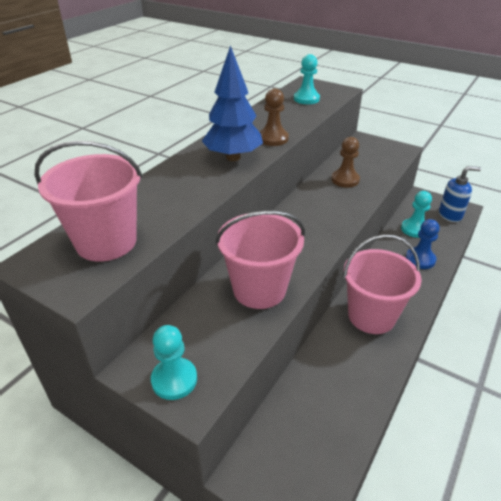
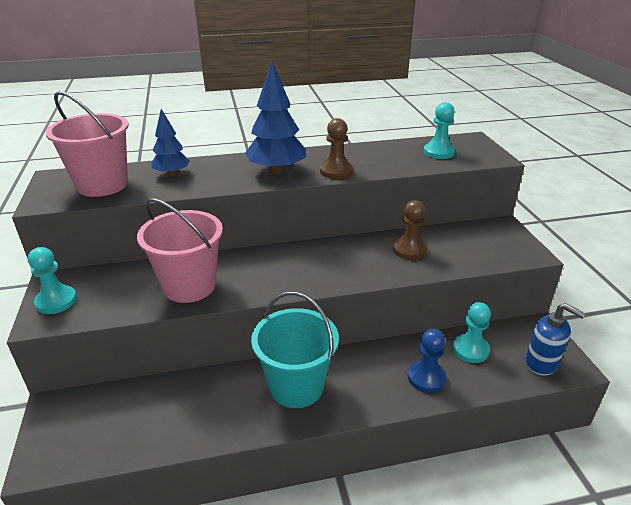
camera: 45 degrees right, 5 degrees down
pink bucket [343,234,422,334] -> turquoise bucket [251,292,339,408]
none -> blue tree [151,109,190,177]

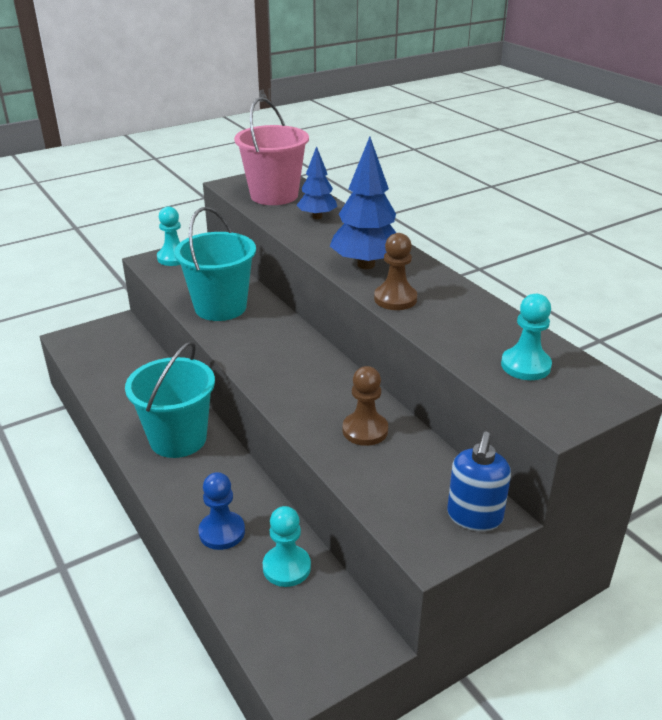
camera: 70 degrees right, 0 degrees up
pink bucket [137,198,223,303] -> turquoise bucket [174,207,256,321]
blue soap dispenser [525,303,586,375] -> blue soap dispenser moved to [447,432,511,531]

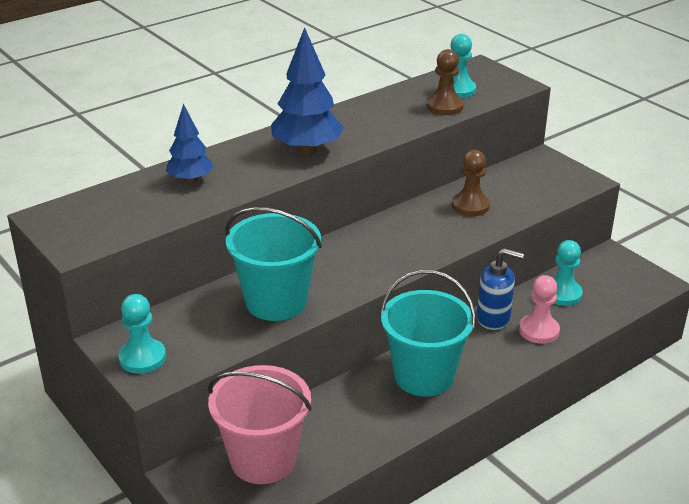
camera: 95 degrees left, 0 degrees up
blue pawn [198,472,245,550] -> pink pawn [519,275,560,344]
pink bucket [234,97,309,205] -> pink bucket moved to [208,365,312,484]
brown pawn [374,233,417,310] -> brown pawn moved to [427,49,464,115]
blue soap dispenser [447,432,511,531] -> blue soap dispenser moved to [477,248,524,330]

